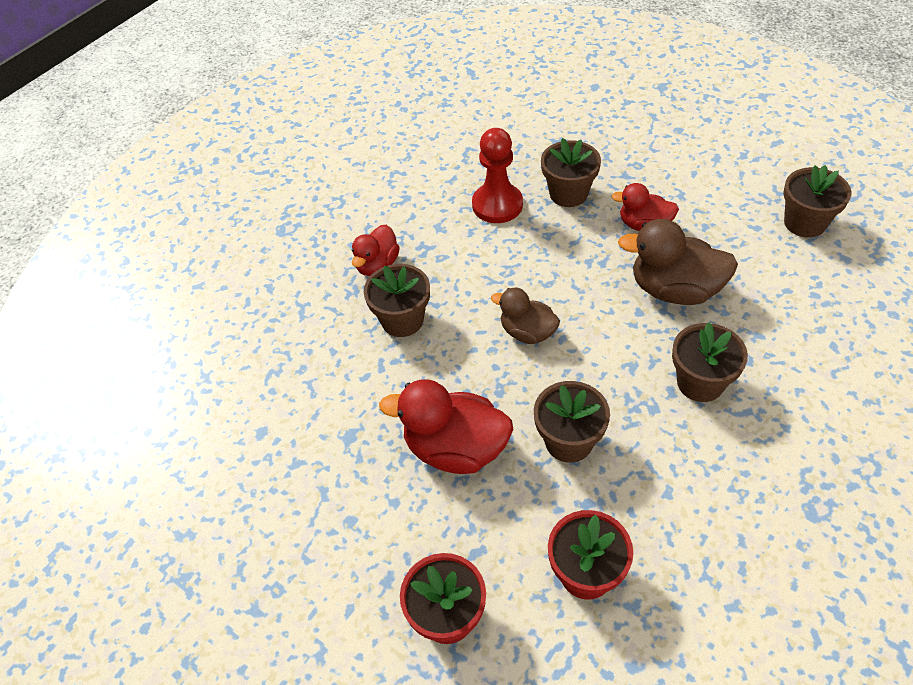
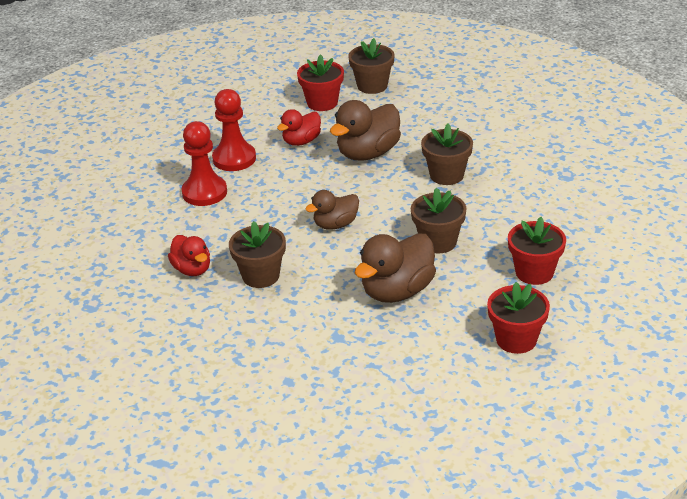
camera: 60 degrees left, 15 degrees down
red duck [379,379,513,474] -> brown duck [355,233,436,303]
brown flower pot [541,138,601,207] -> red pawn [212,89,256,171]
none -> red flower pot [297,54,344,111]

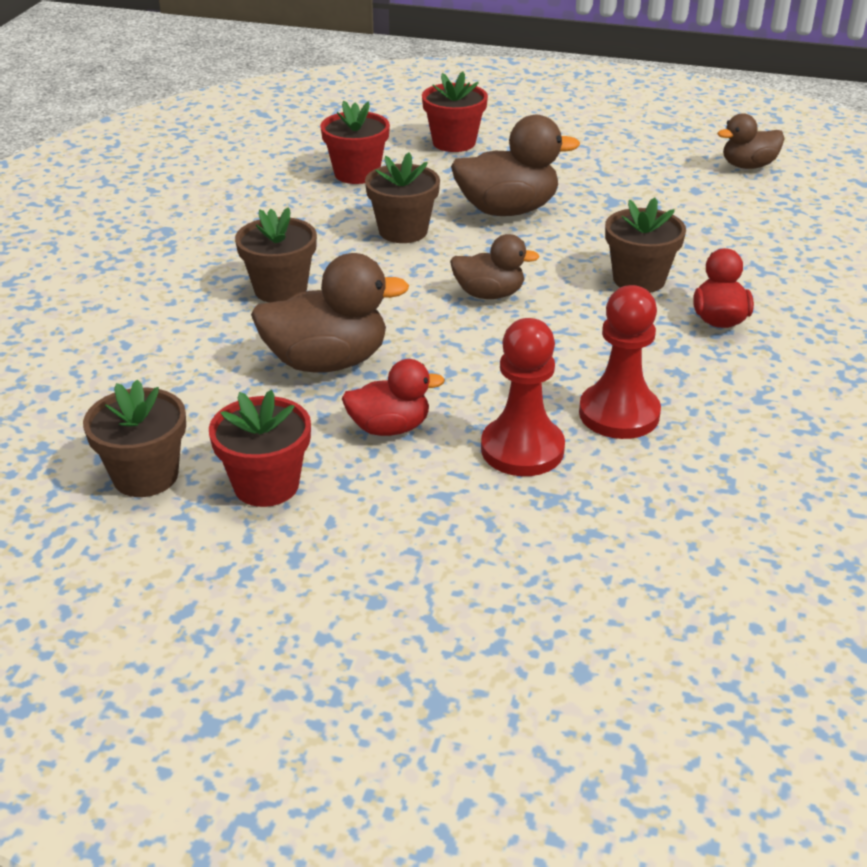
camera: 145 degrees left, 0 degrees up
none -> brown duck [717,113,785,169]

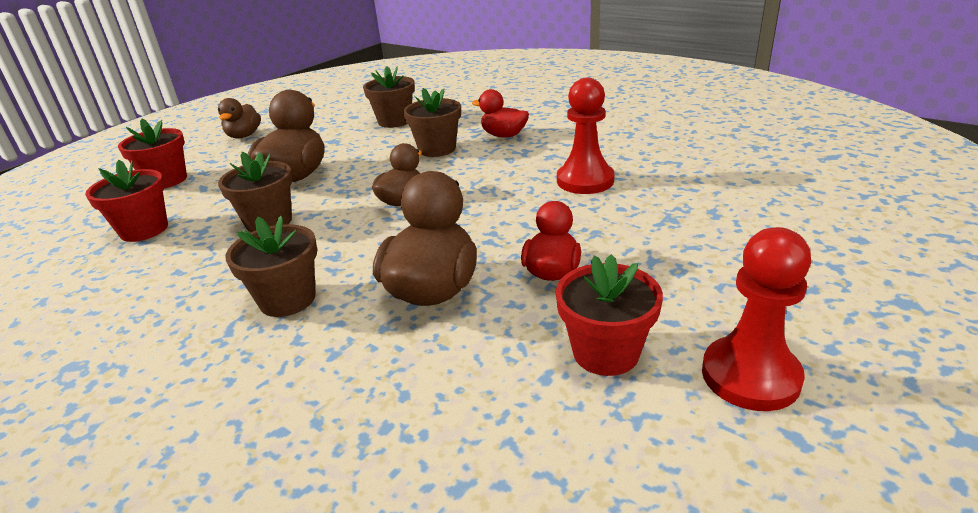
camera: 65 degrees left, 5 degrees down
brown flower pot [83,380,186,497] -> brown flower pot moved to [363,66,415,128]
red pawn [481,318,565,476] -> red pawn moved to [702,227,811,411]
brown duck [717,113,785,169] -> brown duck moved to [218,98,261,139]

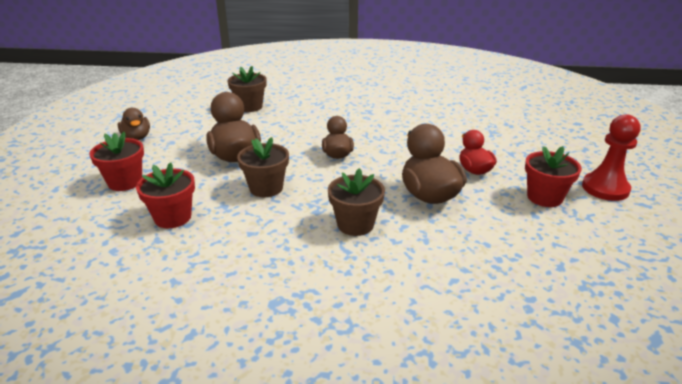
camera: 35 degrees left, 0 degrees up
brown flower pot [403,88,461,157] -> none
red duck [472,89,529,137] -> none
red pawn [557,77,615,194] -> none

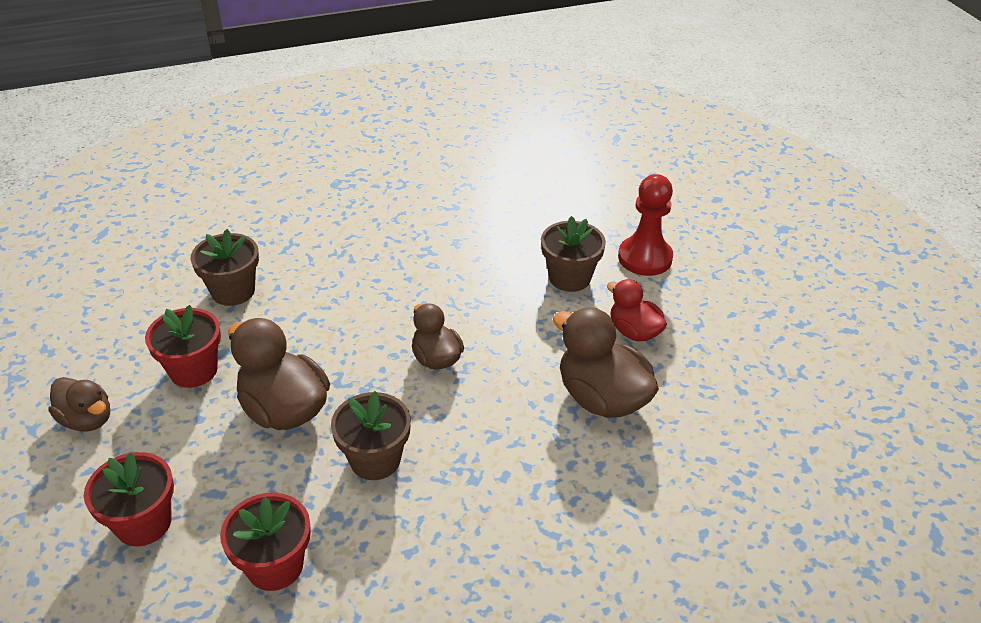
camera: 25 degrees left, 10 degrees up
brown flower pot [328,168,385,236] -> brown flower pot moved to [541,216,606,292]
red flower pot [525,146,582,207] -> red flower pot moved to [145,305,221,388]
red pawn [582,114,641,201] -> red pawn moved to [618,174,673,276]

